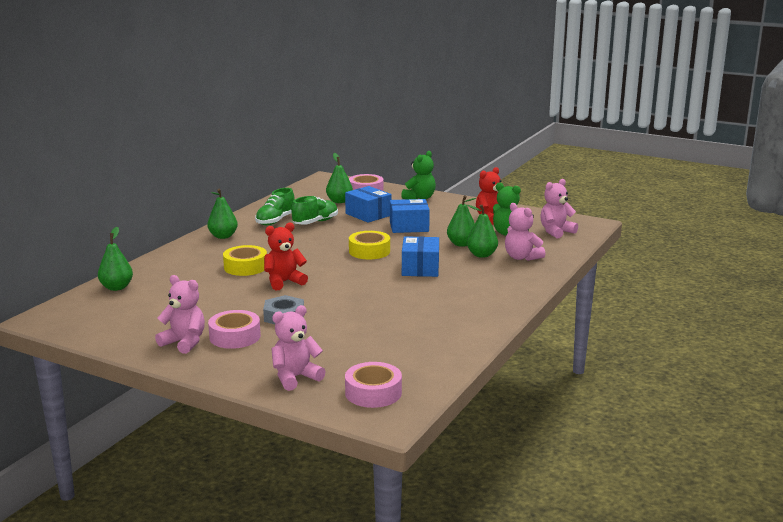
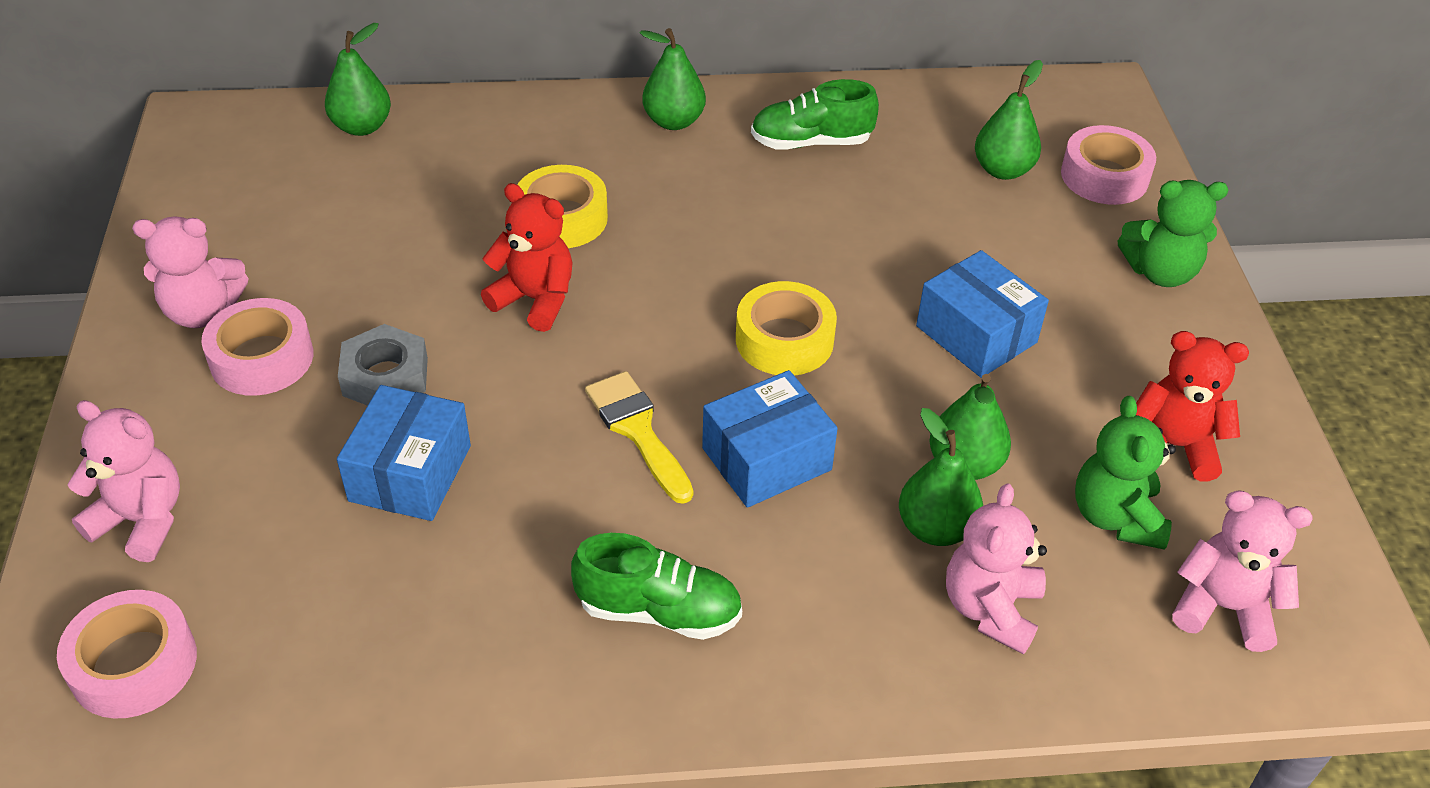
camera: 55 degrees right, 25 degrees up
pink teddy bear [155,275,205,354] -> pink teddy bear turned 90 degrees clockwise [132,216,248,328]
green shoe [291,196,338,225] -> green shoe moved to [571,533,742,640]
blue box [345,186,392,223] -> blue box moved to [337,385,471,521]
none -> yellow brush [585,371,693,504]

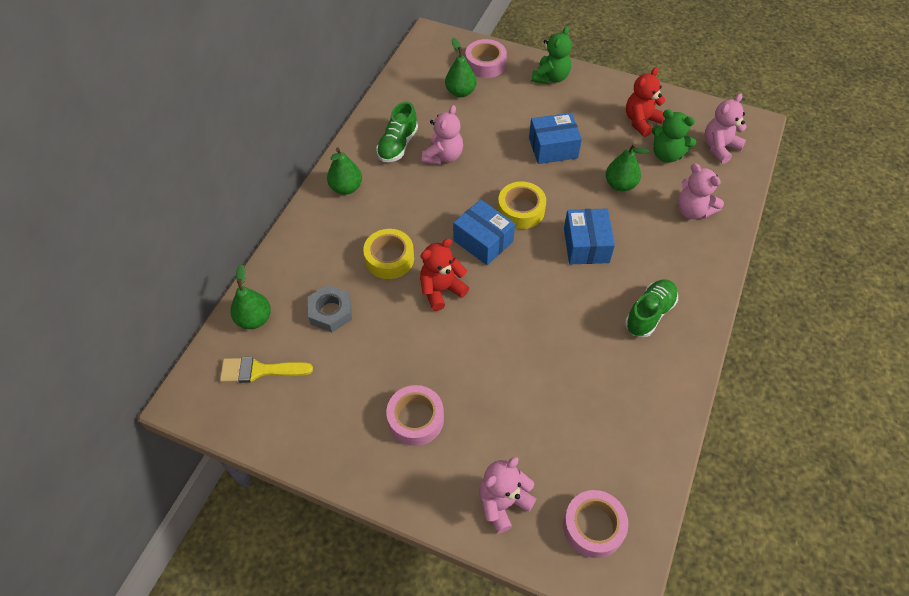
camera: 60 degrees left, 10 degrees up
pink teddy bear [132,216,248,328] -> pink teddy bear moved to [422,105,463,165]
blue box [337,385,471,521] -> blue box moved to [453,199,515,265]
grey nut [338,324,428,406] -> grey nut moved to [308,285,352,332]
yellow brush [585,371,693,504] -> yellow brush moved to [220,357,313,383]
green pear [899,408,983,546] -> none

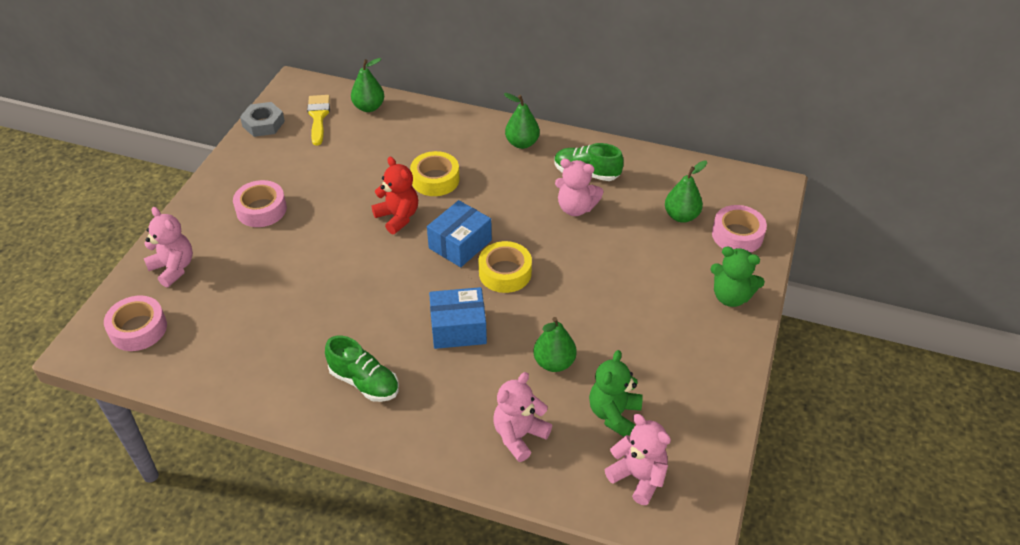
camera: 85 degrees right, 10 degrees down
grey nut [308,285,352,332] -> grey nut moved to [240,102,285,137]
blue box [529,113,582,164] -> none
red teddy bear [626,67,666,137] -> none

